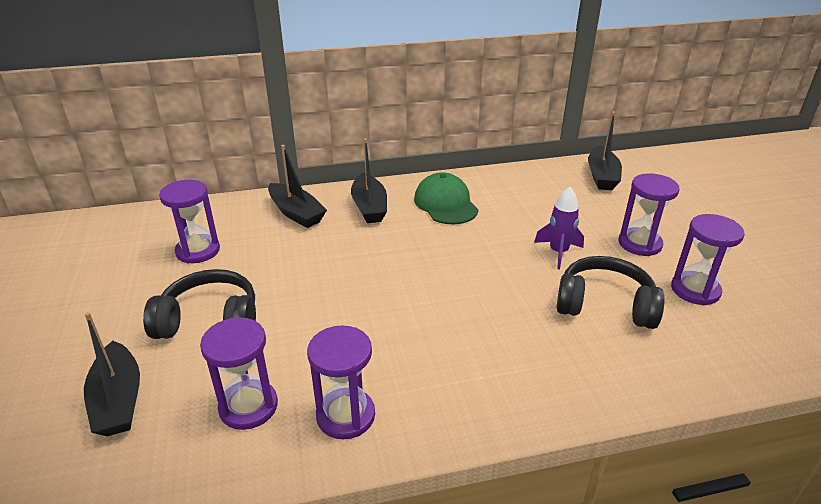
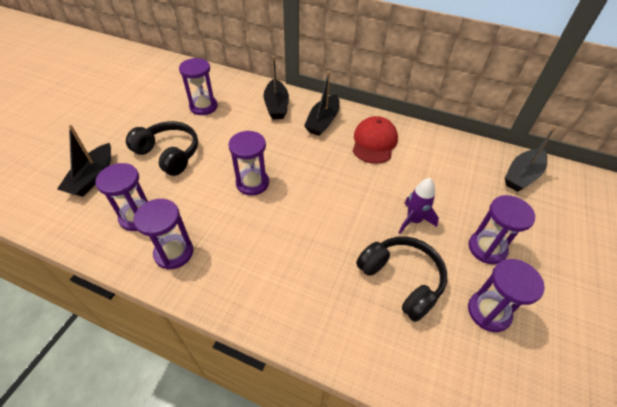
camera: 35 degrees right, 15 degrees up
green cap [414,172,479,224] -> red cap [352,116,398,164]
none -> purple hourglass [229,131,269,196]

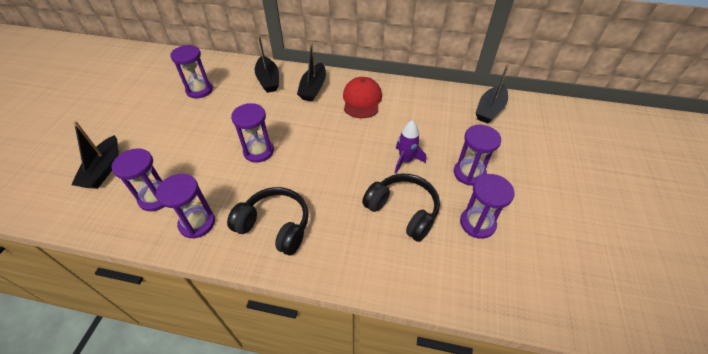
camera: 10 degrees left, 0 degrees up
black headphones [126,121,198,176] -> black headphones moved to [227,187,309,255]

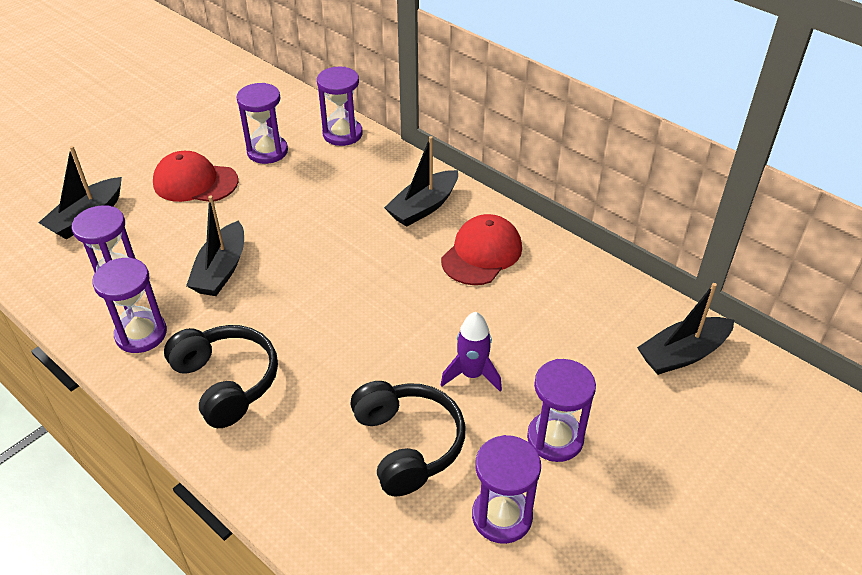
camera: 30 degrees right, 5 degrees down
purple hourglass [231,103,274,163] -> purple hourglass moved to [317,67,363,146]
black boat [255,34,279,93] -> black boat moved to [186,196,244,296]
none -> red cap [153,151,238,202]

